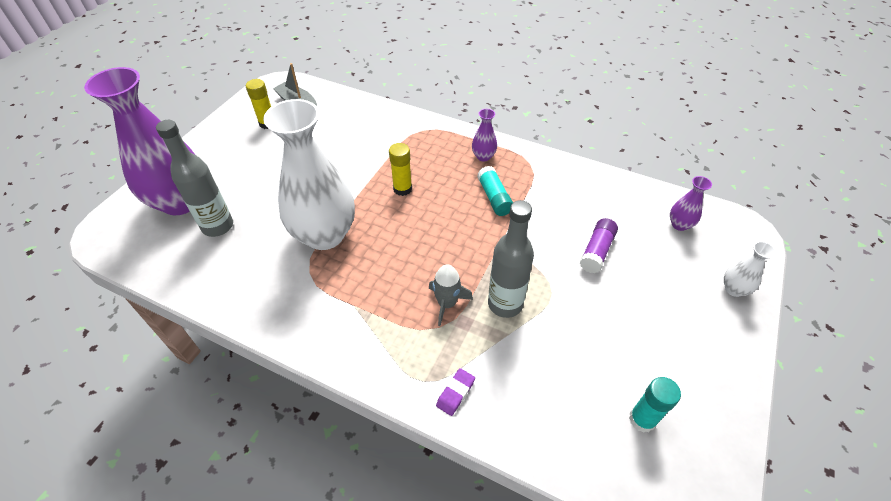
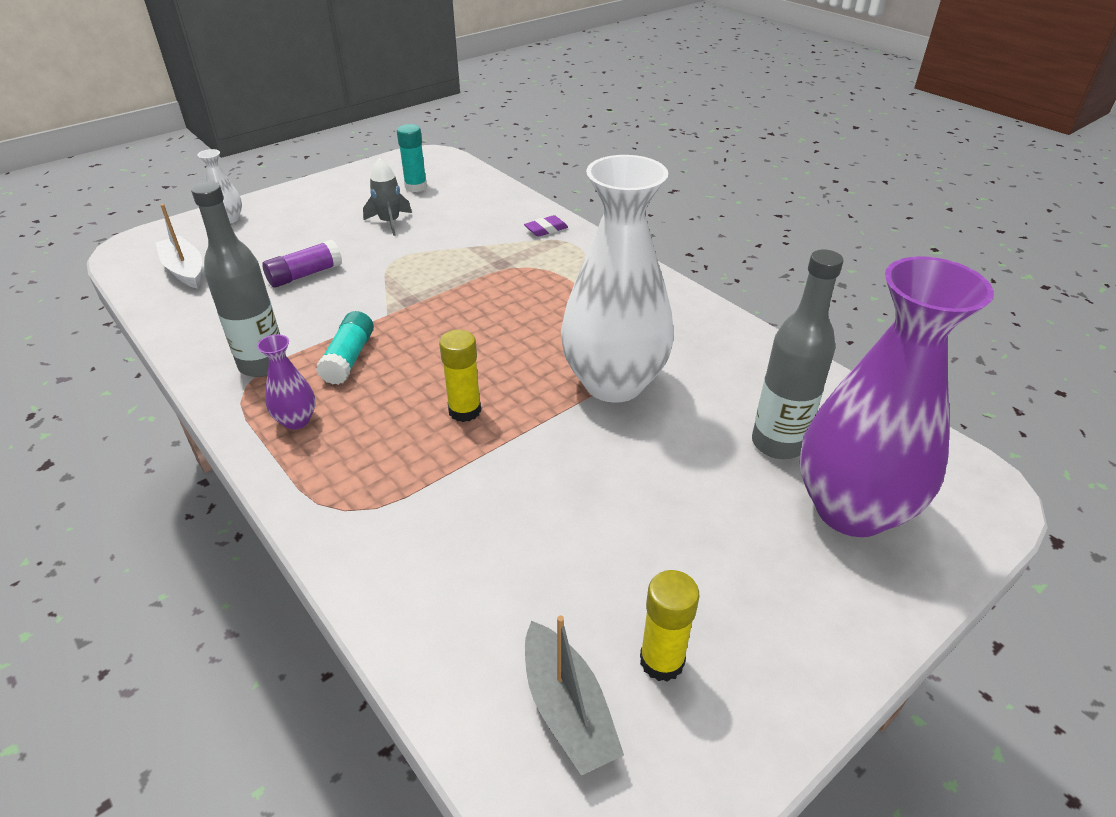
camera: 155 degrees left, 10 degrees down
grey rocket [429,264,473,326] -> grey rocket moved to [363,158,412,236]
grey bottle [488,200,534,318] -> grey bottle moved to [191,182,286,377]
purple vase [670,176,712,231] -> white boat [156,204,202,289]

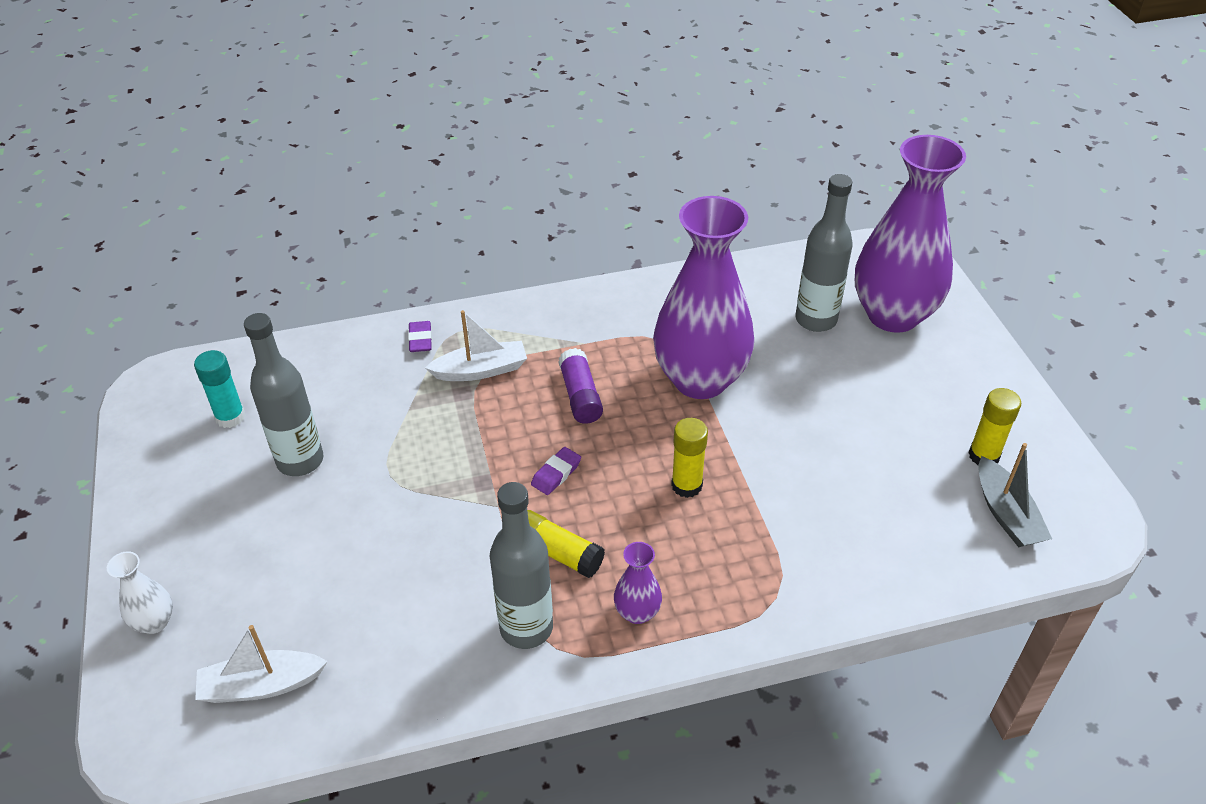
camera: 65 degrees left, 5 degrees up
purple glue stick [262,240,342,288] -> purple glue stick moved to [558,348,603,424]
turquoise glue stick [316,311,374,385] -> yellow glue stick [527,510,605,578]
grey rocket [363,158,412,236] -> grey bottle [244,313,324,476]
grey boat [525,616,624,776] -> grey boat turned 75 degrees clockwise [978,443,1052,547]
white vase [561,155,674,403] -> purple vase [653,196,754,399]
none -> white boat [425,310,527,381]
none -> purple eraser [531,447,581,495]

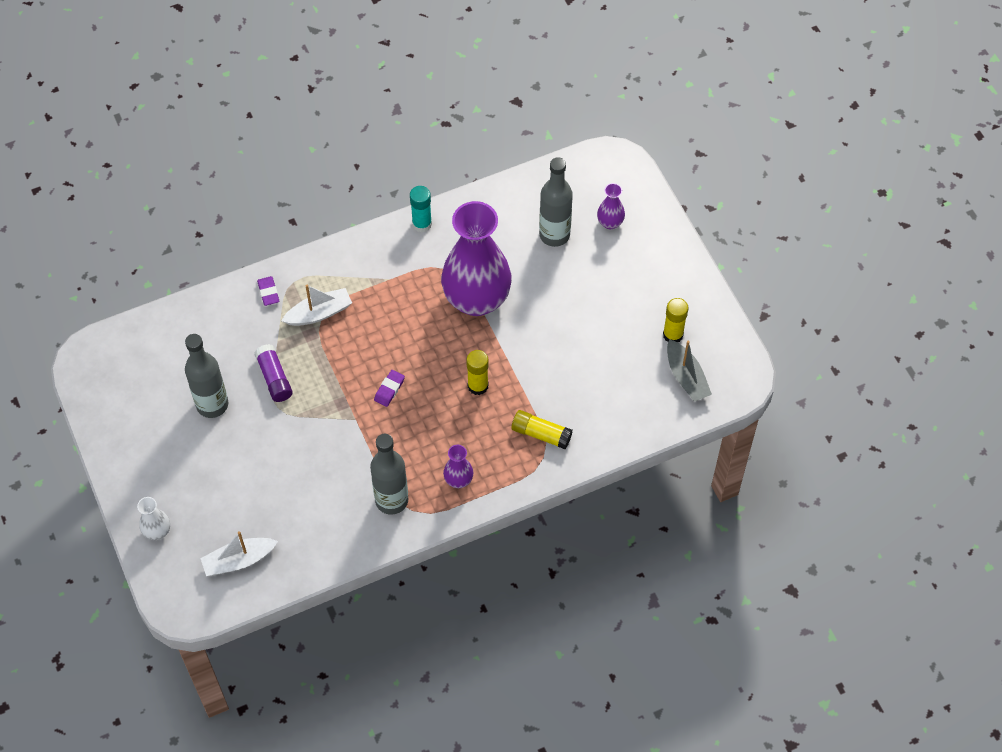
camera: 10 degrees left, 15 degrees up
turquoise glue stick [194,350,246,428] -> turquoise glue stick moved to [410,186,432,233]
yellow glue stick [527,510,605,578] -> yellow glue stick moved to [511,410,573,449]
purple glue stick [558,348,603,424] -> purple glue stick moved to [254,344,293,402]
purple vase [855,135,966,333] -> purple vase [597,183,625,229], size x0.41

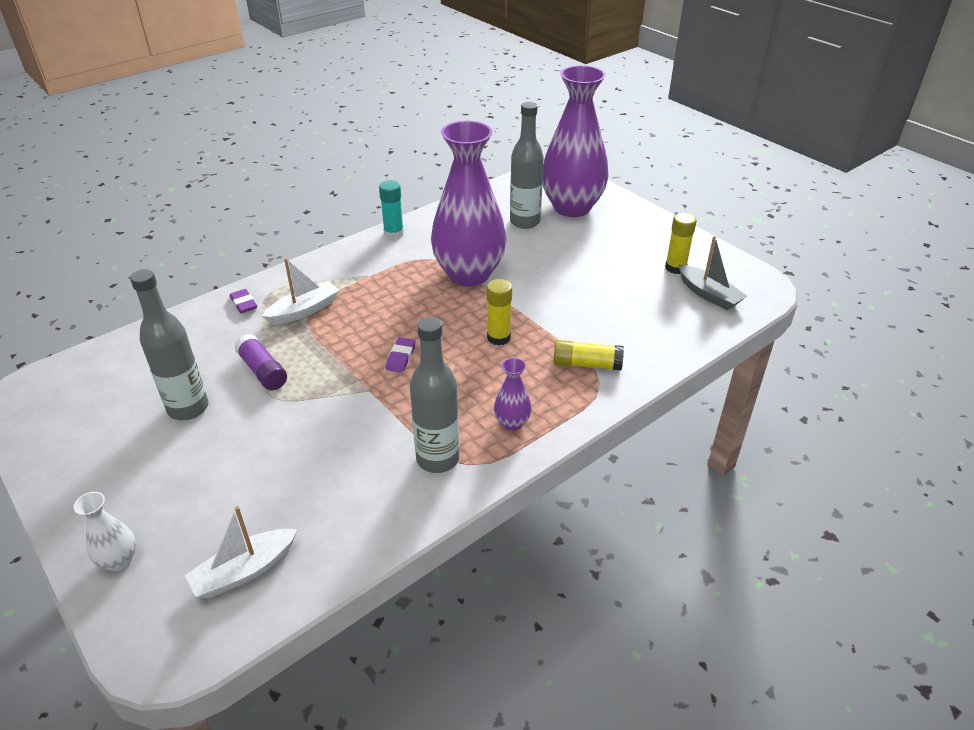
camera: 15 degrees left, 20 degrees down
purple vase [597,183,625,229] -> purple vase [542,65,609,217], size x2.44

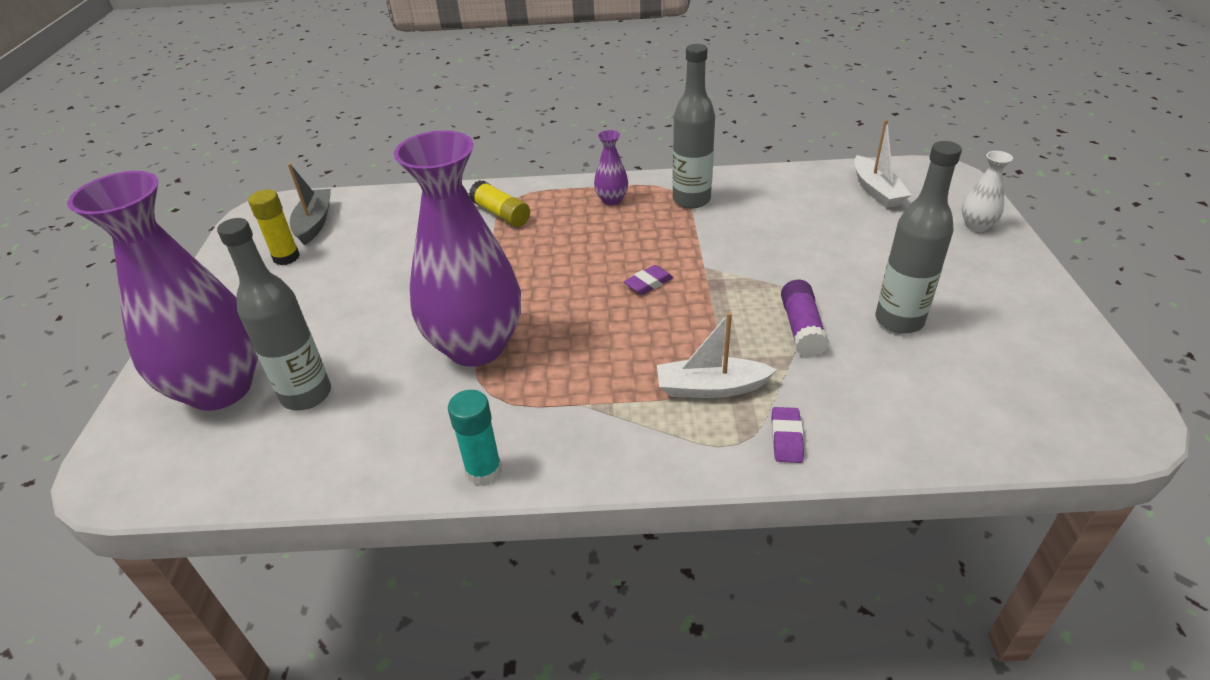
camera: 140 degrees left, 0 degrees up
white boat [185,506,298,598] -> white boat turned 75 degrees clockwise [854,120,911,208]
yellow glue stick [487,279,512,345] -> none

